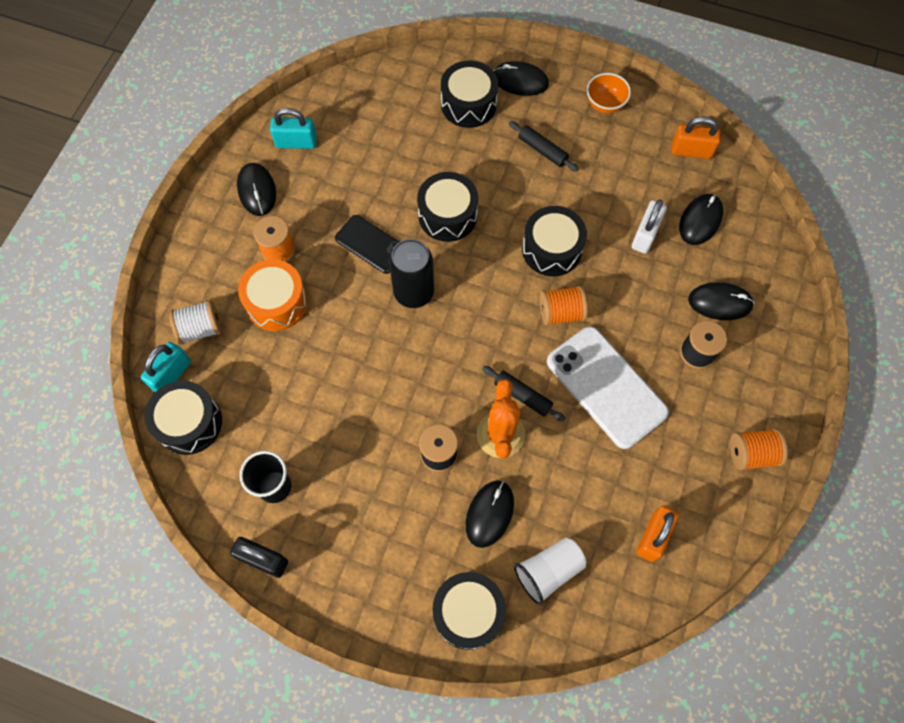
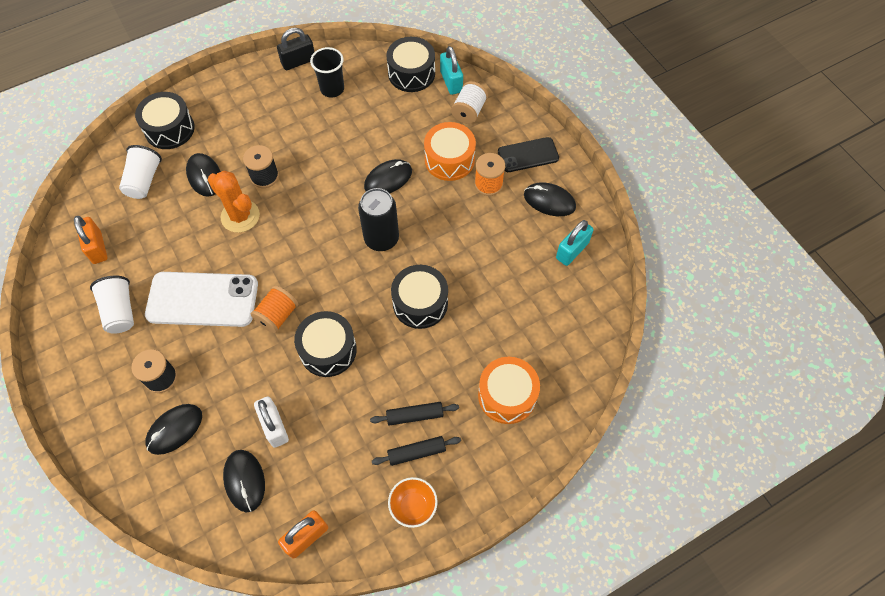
camera: 130 degrees right, 5 degrees down
black phone [335,215,399,274] -> black phone moved to [498,137,559,172]
black drum [441,61,498,128] -> orange drum [478,357,540,424]
black rolling pin [482,366,566,422] -> black rolling pin moved to [372,436,461,466]
black mouse [494,61,549,96] -> black mouse moved to [364,159,412,193]
orange spool [730,429,788,470] -> none
none -> white cup [90,276,134,334]

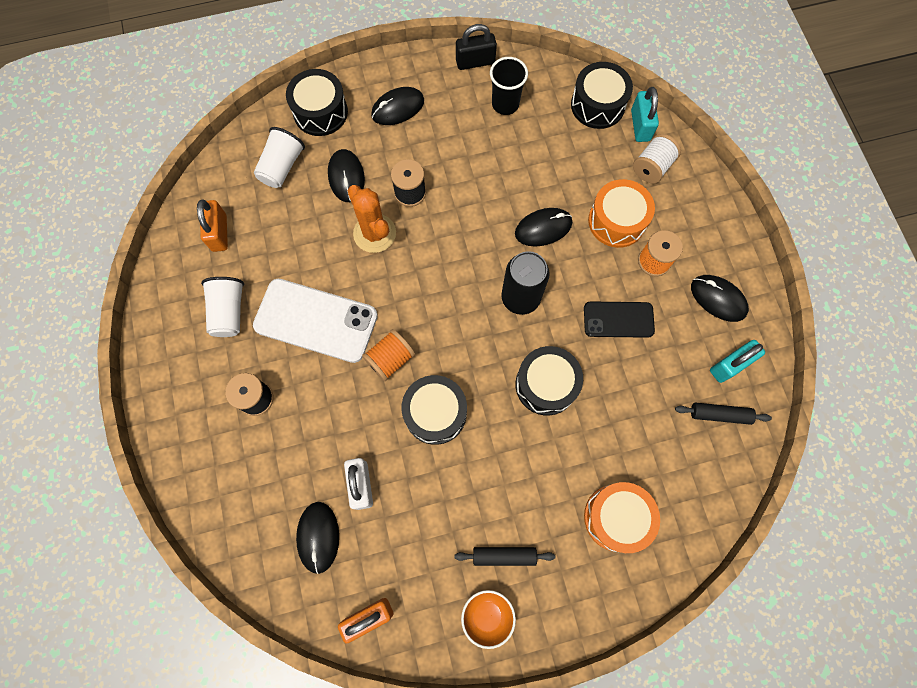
camera: 15 degrees right, 10 degrees up
black mouse [145,404,202,455] -> black mouse moved to [371,87,424,125]
black rolling pin [370,402,459,426] -> black rolling pin moved to [675,403,772,425]
black phone [498,137,559,172] -> black phone moved to [584,301,655,338]

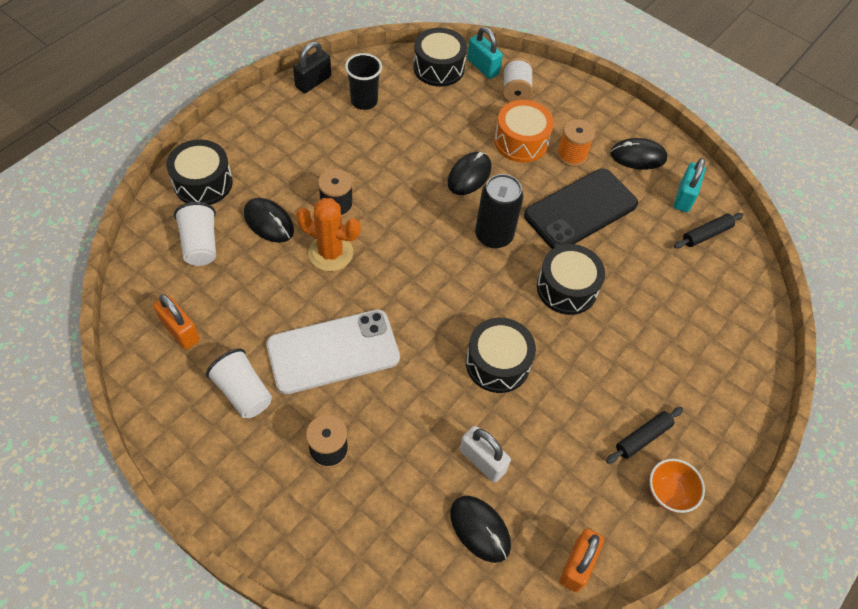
camera: 40 degrees left, 15 degrees down
orange spool [362,329,415,381] -> none
black mouse [371,87,424,125] -> none
black phone [584,301,655,338] -> black phone [524,169,638,249], size x1.67
orange drum [584,482,660,553] -> none

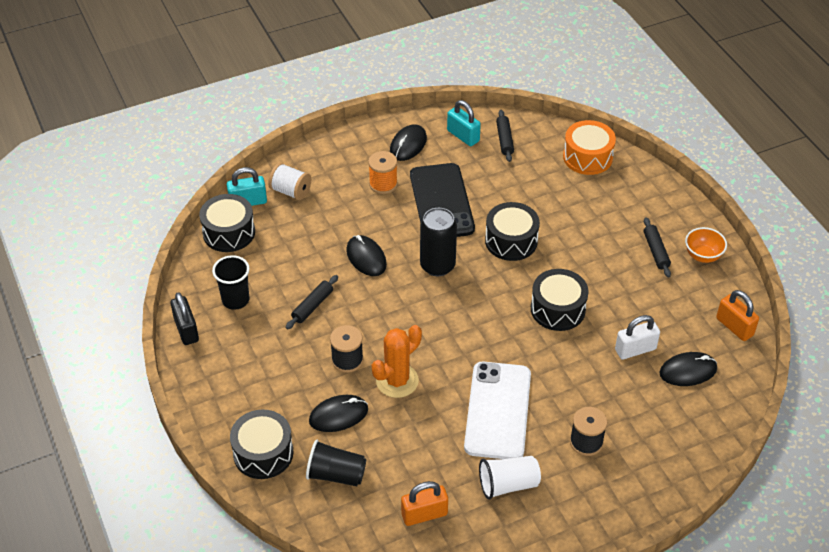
camera: 60 degrees left, 10 degrees down
white cup [174,202,216,266] -> black cup [306,440,366,486]
orange drum [494,100,554,162] -> orange drum moved to [563,120,616,175]
none -> black rolling pin [286,275,338,329]

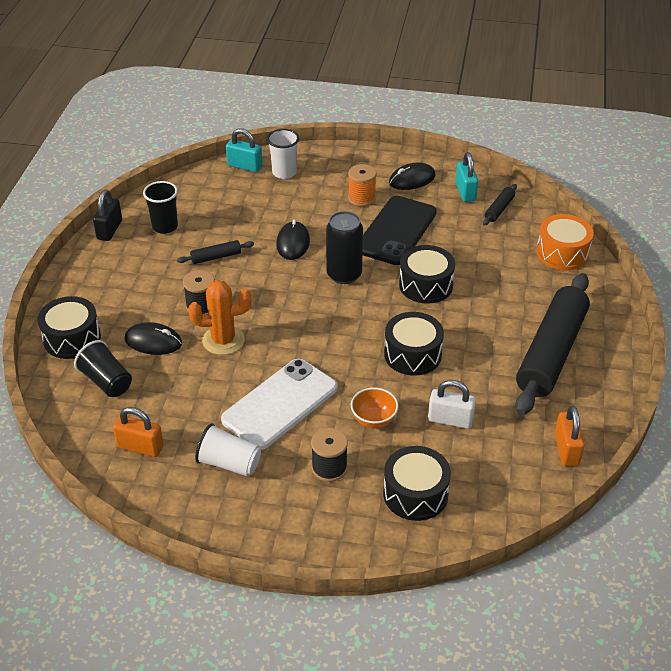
camera: 35 degrees right, 5 degrees down
black drum [199,194,255,252] -> black drum moved to [383,446,451,521]
white spool [268,163,311,200] -> white cup [267,129,299,179]
black rolling pin [643,217,671,278] -> black rolling pin [515,273,590,415], size x2.45
black mouse [659,352,717,386] -> none
orange bowl [685,227,727,263] -> orange bowl moved to [351,387,399,428]

